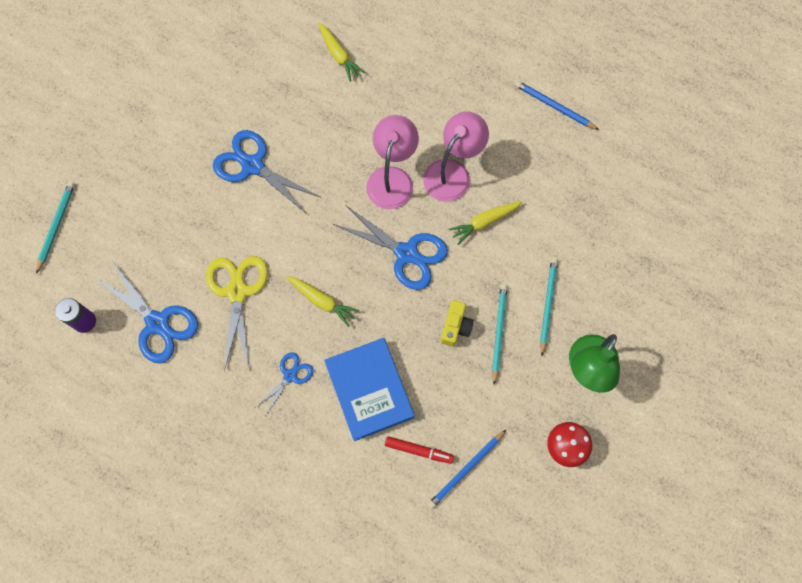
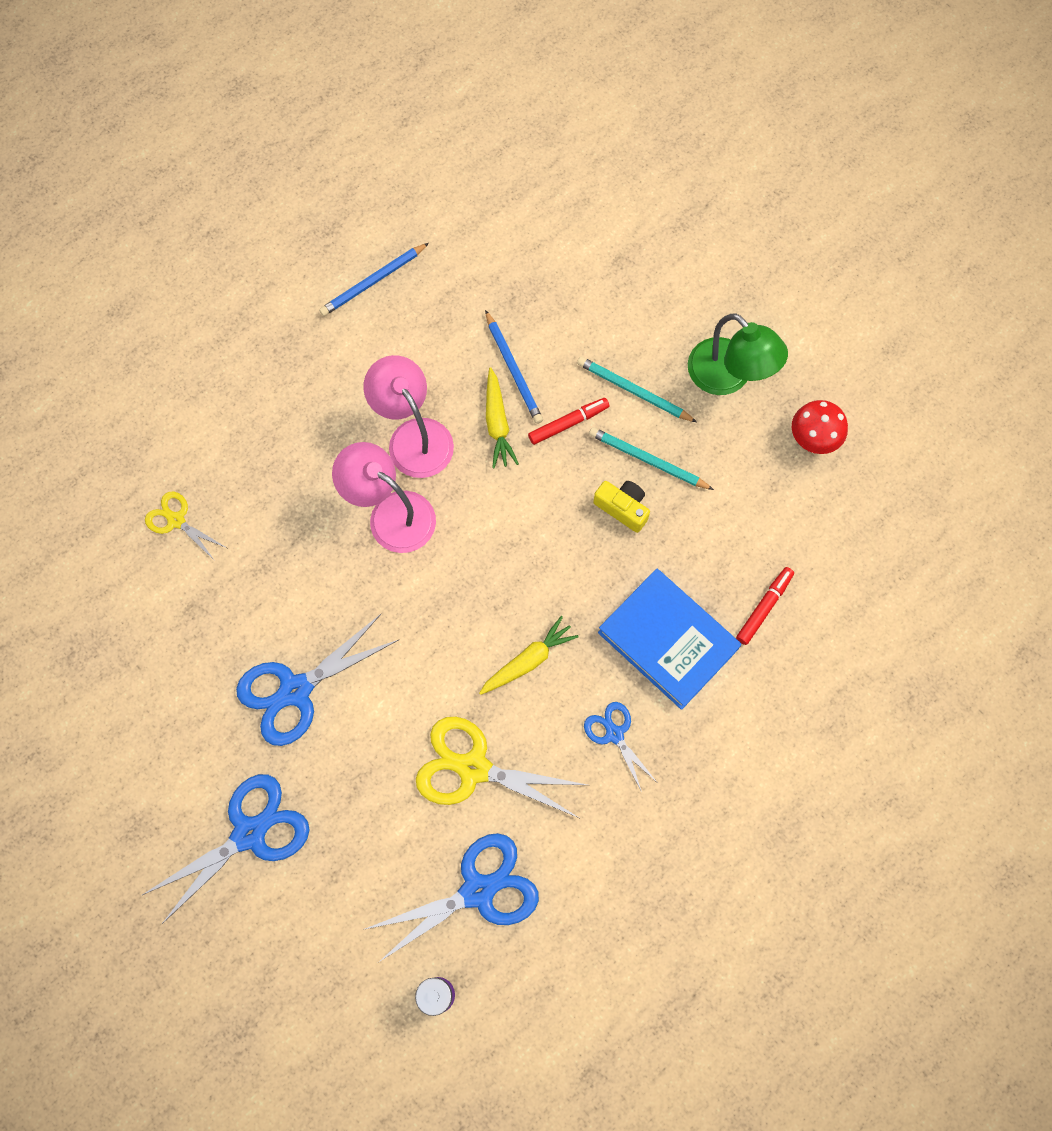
camera: 70 degrees left, 0 degrees up
turquoise pencil [36,181,75,274] -> none
yellow carrot [318,23,365,82] -> yellow scissors [145,492,227,561]
blue book [324,338,415,441] -> blue book turned 45 degrees clockwise [598,569,742,710]
blue scissors [333,206,448,290] -> blue scissors moved to [141,774,309,924]
blue pencil [427,430,506,509] -> blue pencil moved to [485,310,543,424]
none -> red marker [528,398,609,445]

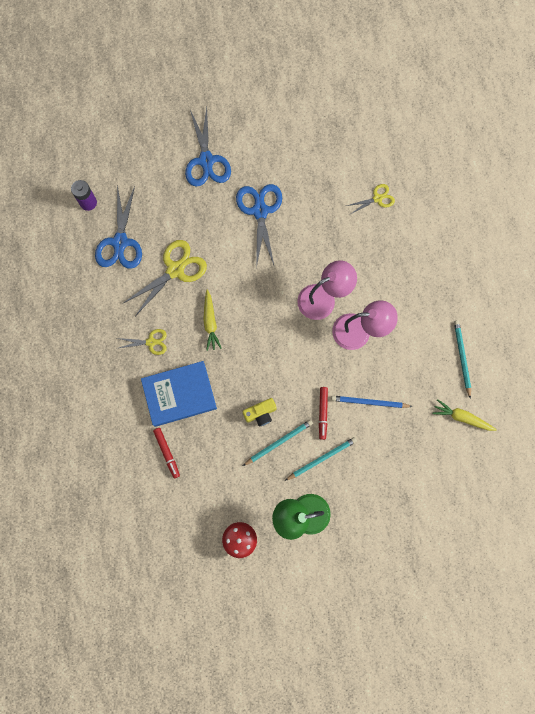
camera: 120 degrees right, 5 degrees up
blue pencil [319,243,429,316] -> turquoise pencil [454,320,471,399]
yellow carrot [486,367,519,468] -> yellow carrot moved to [432,399,497,431]
blue scissors [584,702,657,792] -> yellow scissors [117,329,167,355]

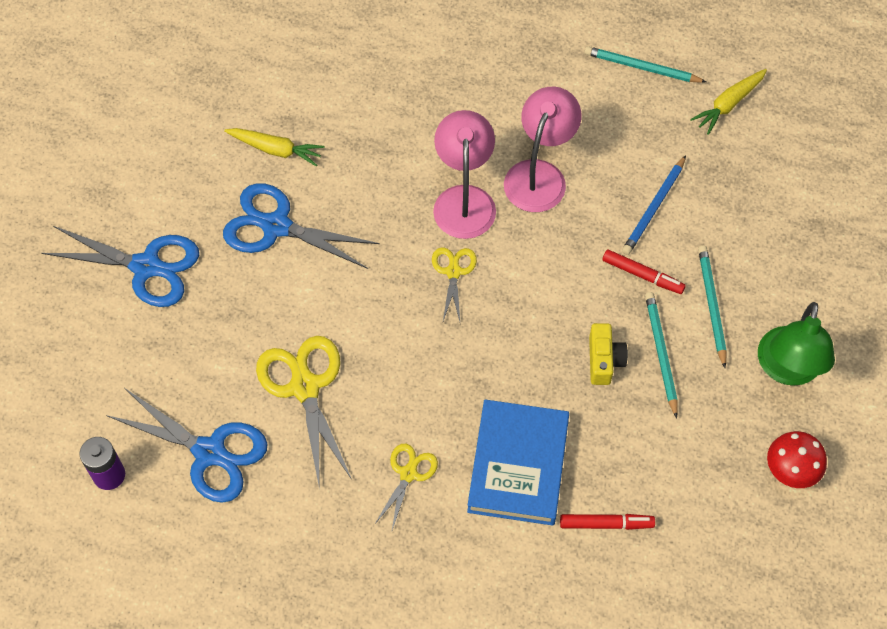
camera: 65 degrees left, 15 degrees down
yellow carrot [203,289,222,351] -> yellow carrot moved to [224,128,325,167]
yellow scissors [347,184,395,214] -> yellow scissors moved to [432,247,477,321]

